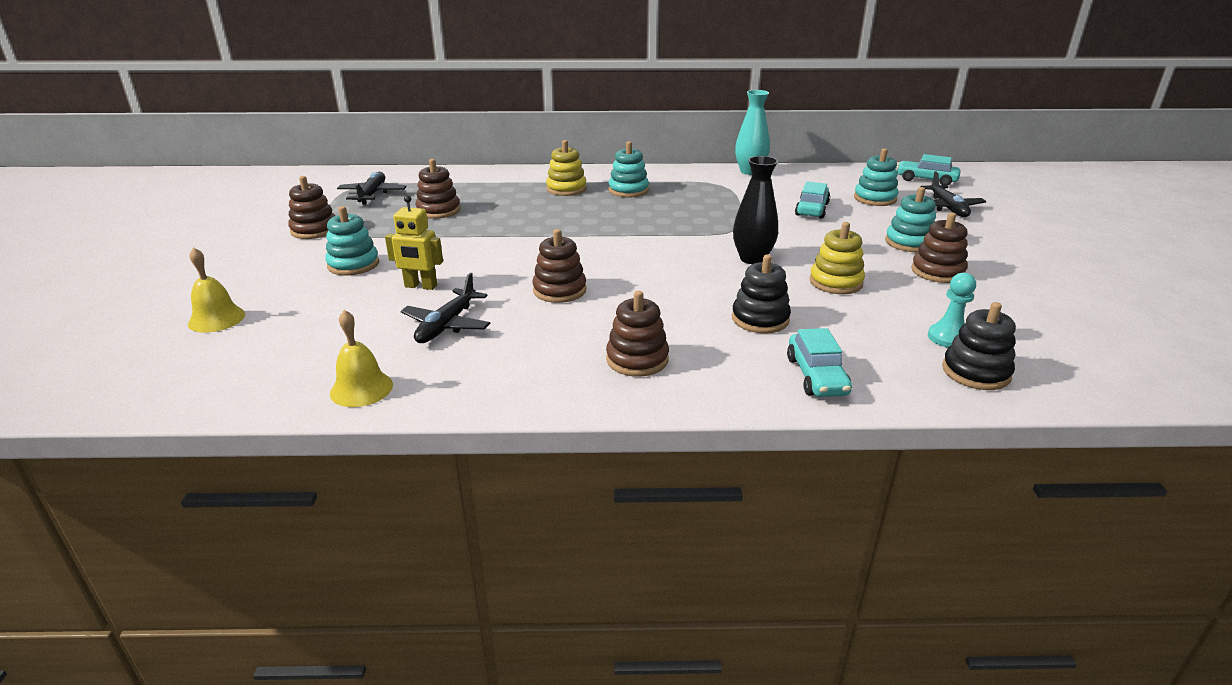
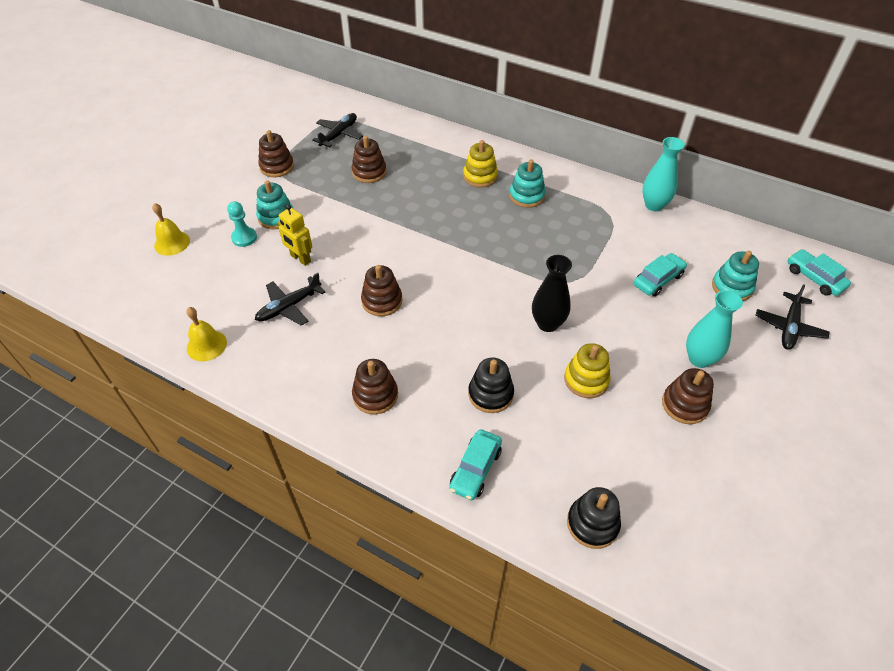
camera: 30 degrees right, 20 degrees up
turquoise stacking toy [885,187,936,252] -> turquoise vase [686,290,743,368]
turquoise pawn [928,272,976,348] -> turquoise pawn moved to [227,201,257,247]

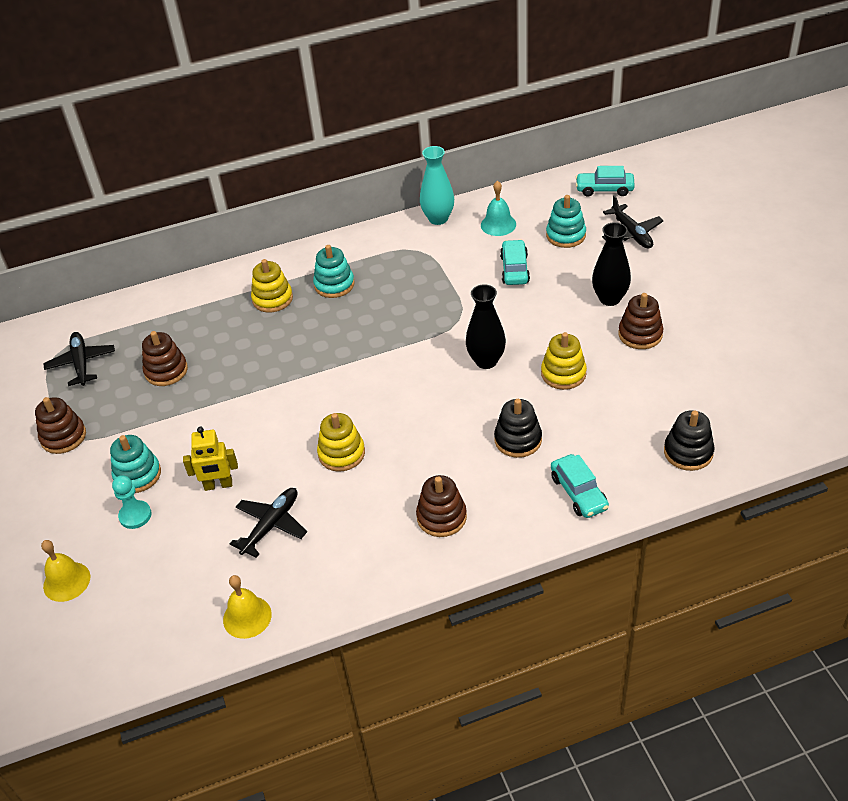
camera: 45 degrees left, 5 degrees down
black plane [255,273,325,326] -> black plane turned 150 degrees counterclockwise [230,488,307,558]
brown stacking toy [361,265,403,316] -> yellow stacking toy [317,413,365,472]
turquoise vase [686,290,743,368] -> black vase [592,222,631,306]
none -> turquoise bell [481,181,516,236]

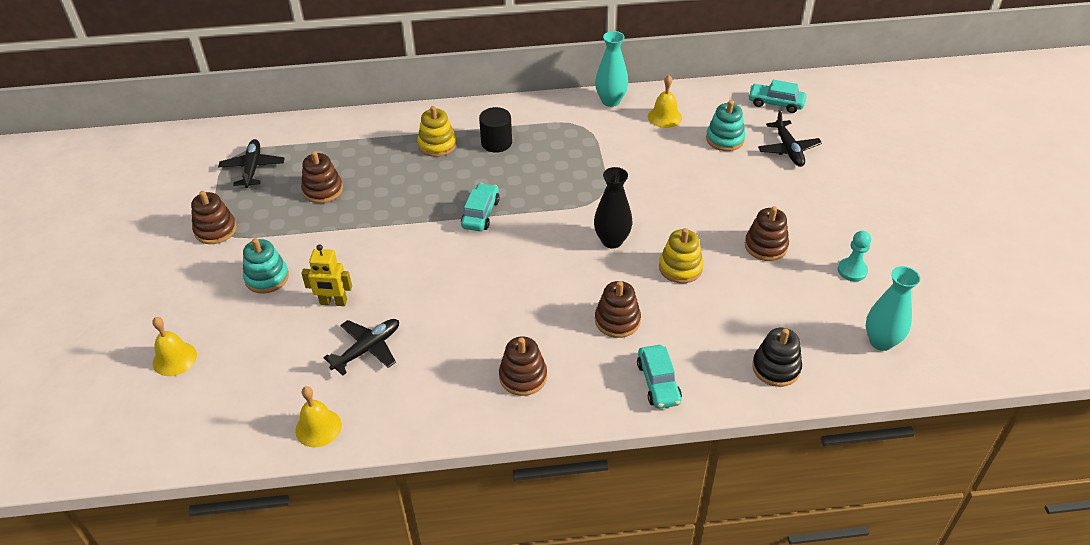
camera: 10 degrees right, 0 degrees up
turquoise pawn [112,475,151,529] -> turquoise pawn moved to [838,231,871,281]
turquoise stacking toy [313,245,355,298] -> black cylinder [479,107,512,153]
yellow stacking toy [317,413,365,472] -> none
turquoise bell [481,181,516,236] -> yellow bell [648,75,682,128]
black stacking toy [494,399,542,458] -> brown stacking toy [595,281,641,338]
turquoise car [500,240,530,285] -> turquoise car moved to [461,183,500,231]
black vase [592,222,631,306] -> none
none -> turquoise vase [866,266,920,351]

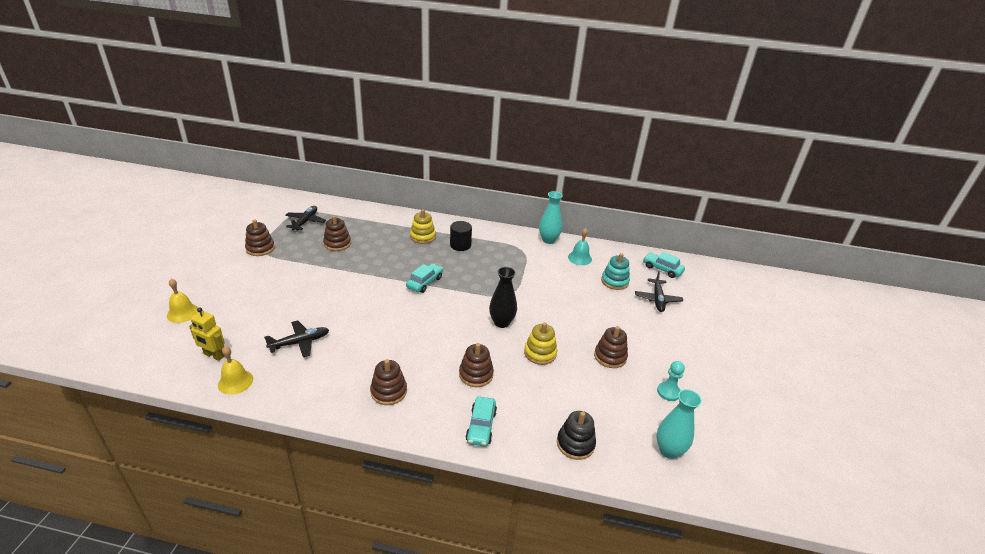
camera: 15 degrees right, 10 degrees down
turquoise stacking toy [243,238,289,294] -> none
yellow robot [301,244,352,306] -> yellow robot moved to [189,307,225,361]
yellow bell [648,75,682,128] -> turquoise bell [568,228,592,265]

